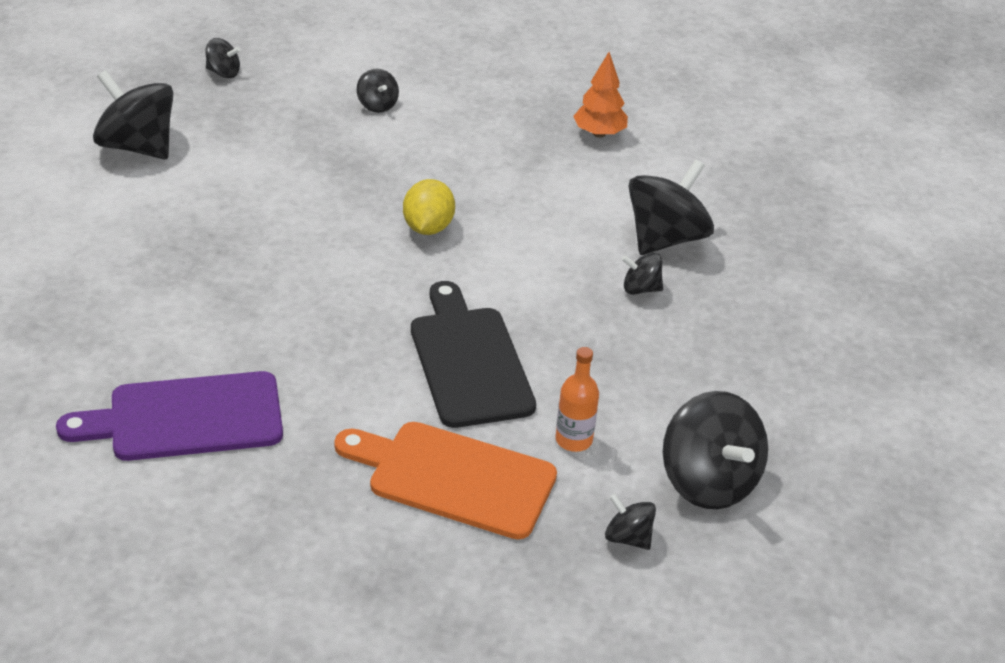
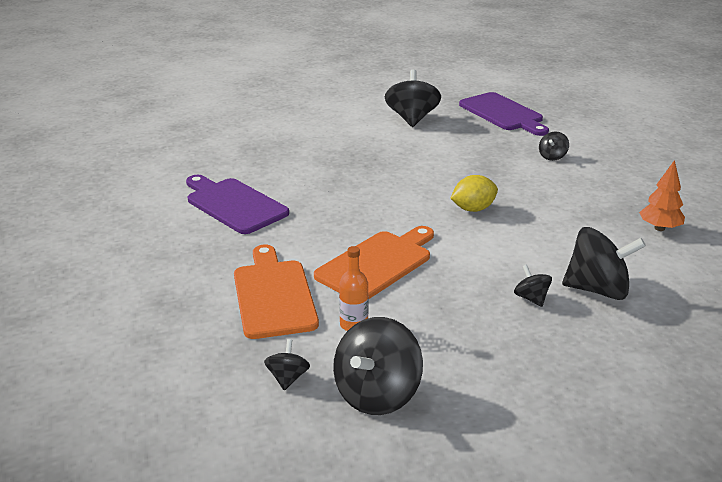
camera: 60 degrees right, 10 degrees down
black spinning top [206,38,240,78] -> purple cutting board [459,92,549,136]
black cutting board [411,281,536,428] -> orange cutting board [314,226,434,299]

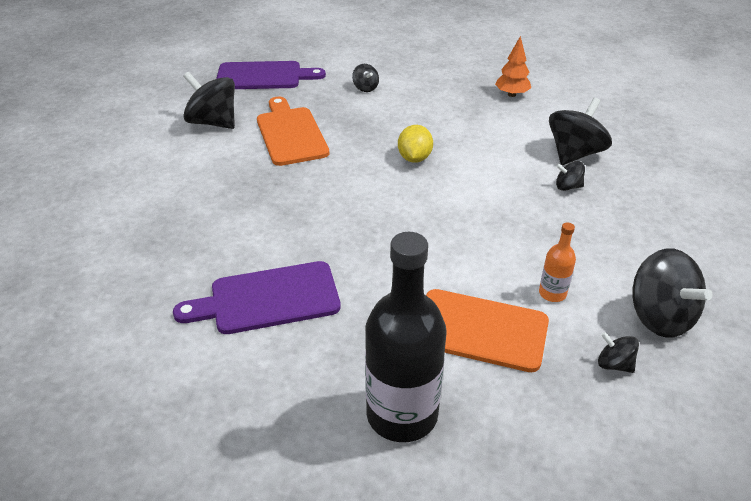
camera: 60 degrees left, 10 degrees up
orange cutting board [314,226,434,299] -> orange cutting board moved to [257,97,329,166]
none -> black bottle [365,232,447,442]

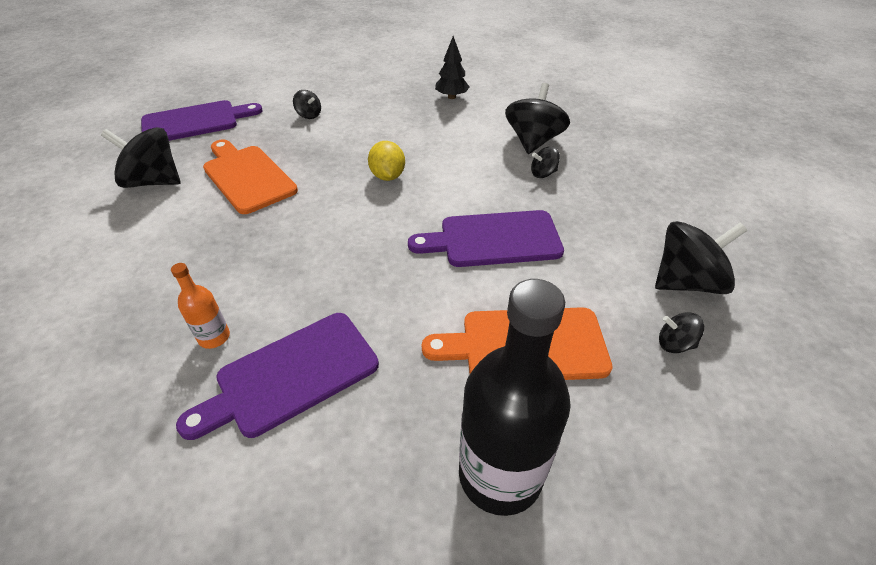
camera: 20 degrees left, 5 degrees up
orange tree [495,36,531,97] -> black tree [435,36,470,99]
orange bottle [539,223,576,302] -> orange bottle moved to [171,263,230,349]
black spinning top [633,248,713,338] -> black spinning top turned 60 degrees counterclockwise [655,221,747,294]
none -> purple cutting board [408,210,564,267]

